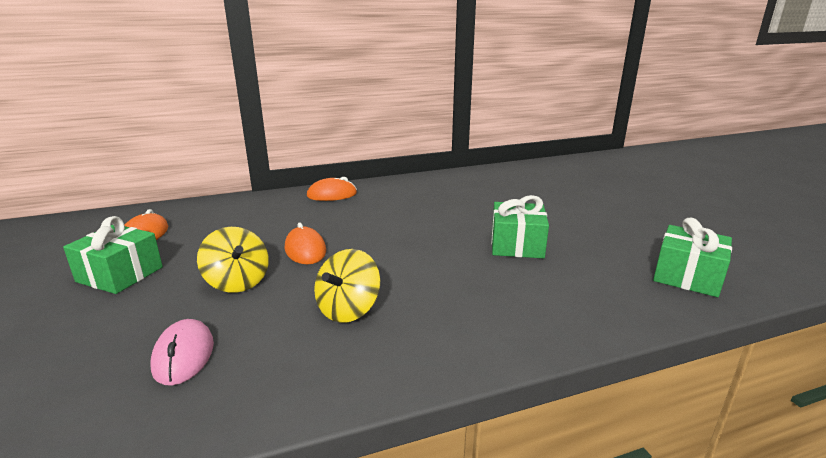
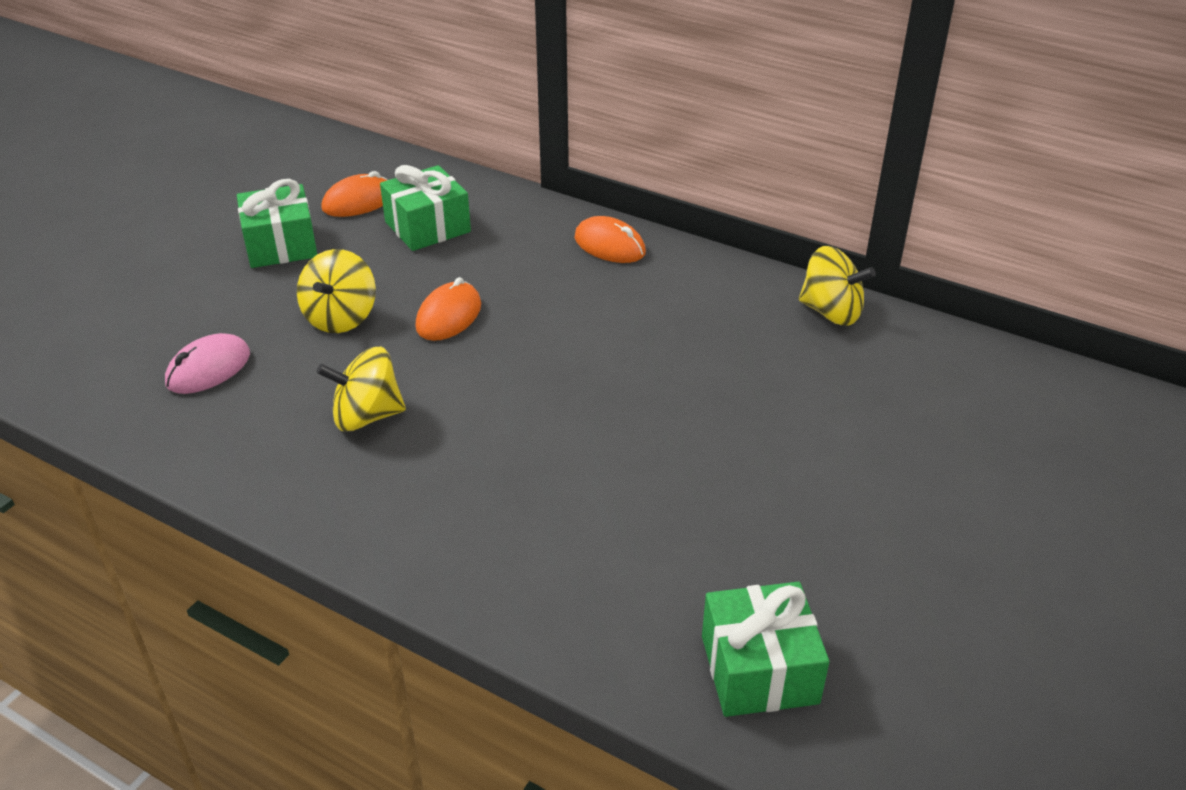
camera: 50 degrees right, 15 degrees up
green gift [491,195,549,259] -> green gift moved to [380,165,471,251]
none -> yellow spinning top [799,246,876,326]

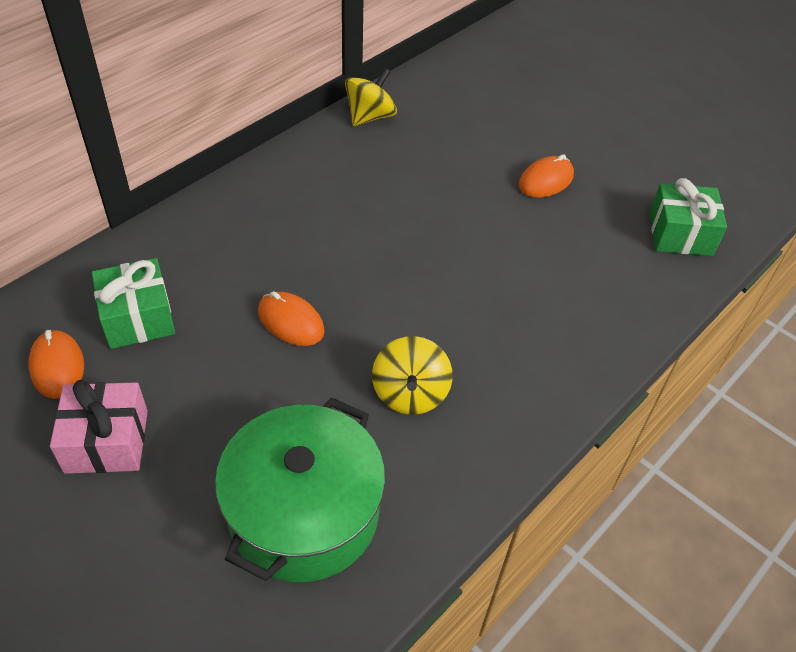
camera: 80 degrees left, 10 degrees up
pink mouse [165,333,250,394] -> green pot [215,397,386,582]
green gift [237,179,317,268] -> pink gift [50,380,148,474]
yellow spinning top [297,249,376,333] -> none
orange mouse [574,216,646,263] -> orange mouse moved to [519,154,574,198]

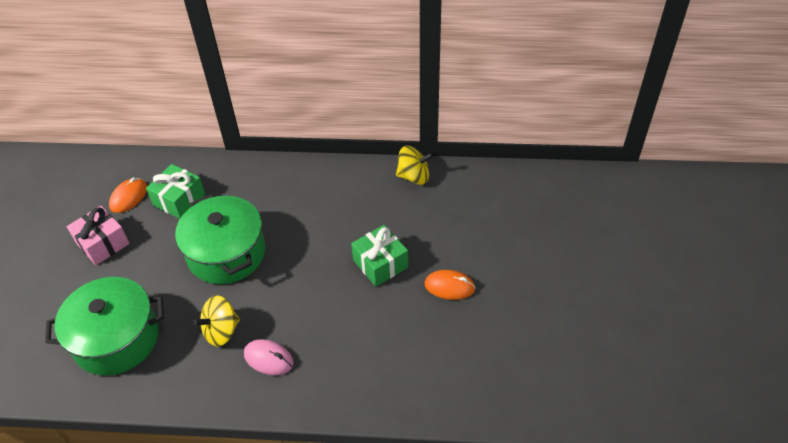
camera: 55 degrees right, 0 degrees up
orange mouse [258,291,325,346] -> green pot [175,194,266,284]
green gift [649,178,727,256] -> green gift moved to [351,225,408,287]
none -> pink mouse [244,339,294,375]

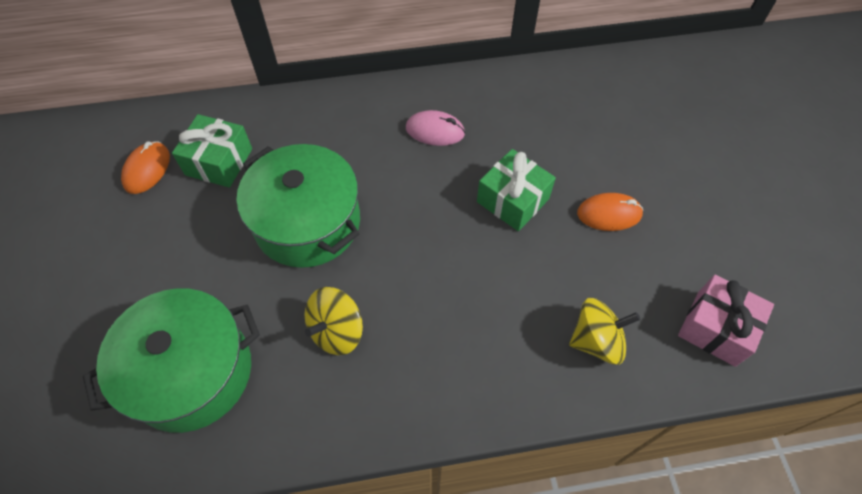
camera: 15 degrees left, 10 degrees up
pink gift [67,206,130,265] -> pink gift moved to [678,274,774,367]
pink mouse [244,339,294,375] -> pink mouse moved to [406,110,465,146]
yellow spinning top [396,146,433,185] -> yellow spinning top moved to [569,298,640,365]

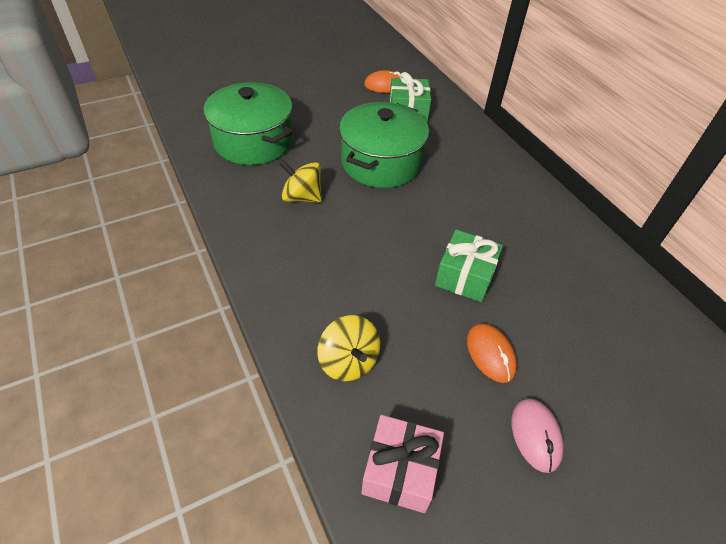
camera: 70 degrees right, 10 degrees down
pink mouse [406,110,465,146] -> pink mouse moved to [511,398,564,473]

